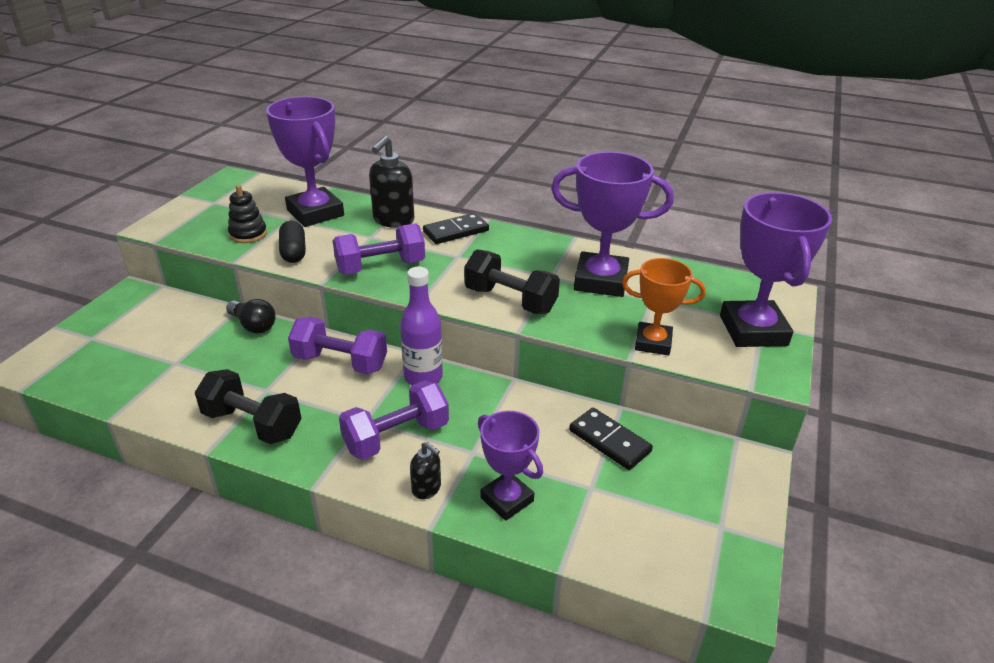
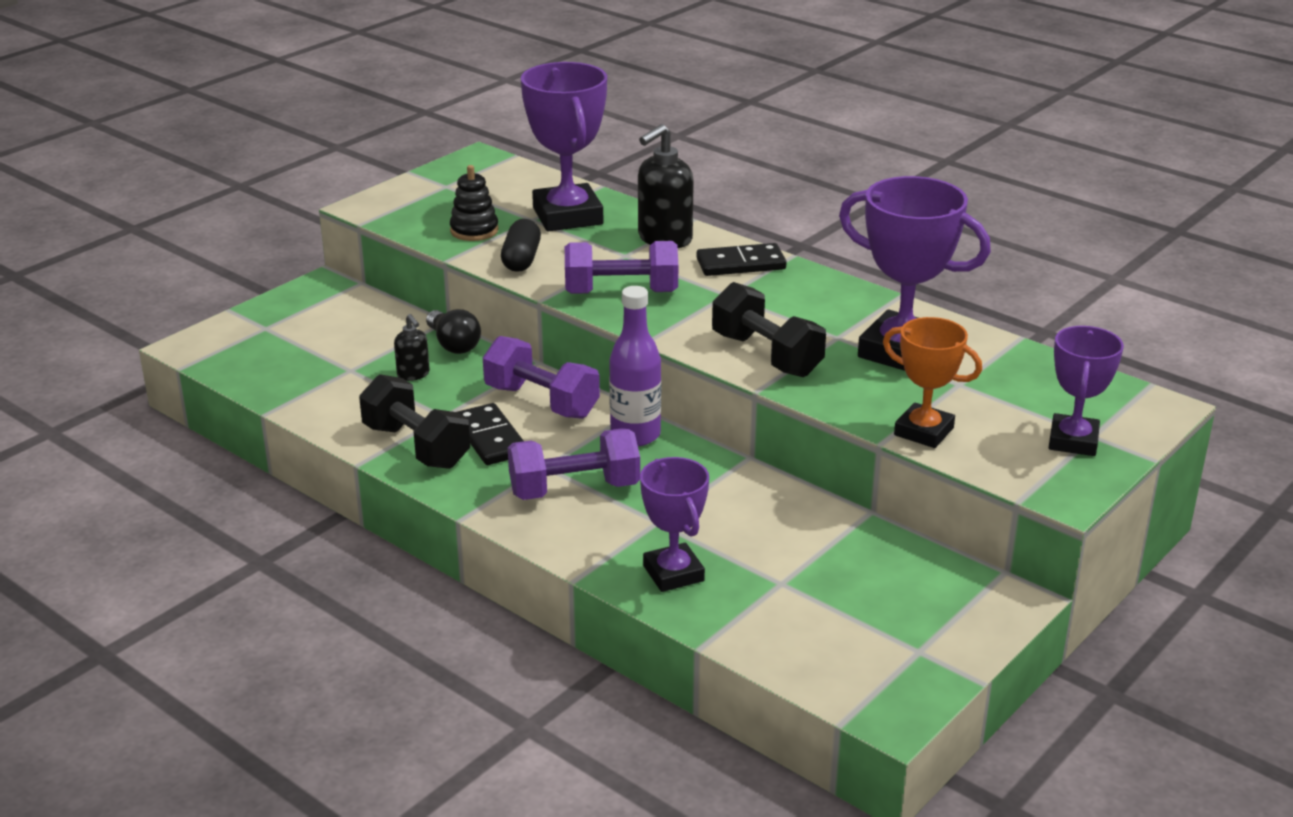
camera: 20 degrees right, 5 degrees down
black soap dispenser [410,442,441,499] -> black soap dispenser moved to [394,314,430,381]
black domino [569,407,653,470] -> black domino moved to [457,403,524,465]
purple trophy [720,192,832,347] -> purple trophy [1049,326,1124,456], size x0.62

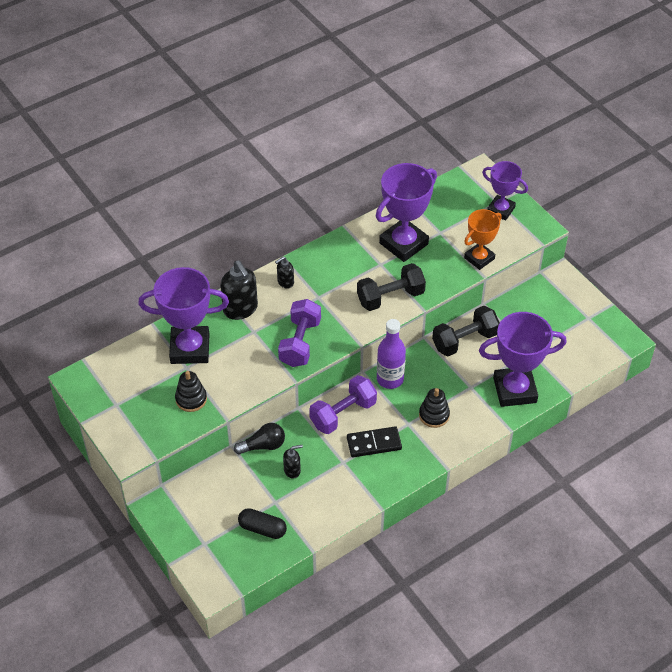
camera: 75 degrees left, 20 degrees up
black dumbbell [359,374,470,469] -> black dumbbell moved to [432,306,500,356]
black capsule [501,219,541,272] -> black capsule moved to [238,508,287,539]
purple dumbbell [508,428,640,500] -> black stacking toy [419,388,450,428]
purple trophy [640,457,709,592] -> purple trophy [479,312,567,407], size x1.62
black domino [696,243,787,276] -> black soap dispenser [275,257,294,289]

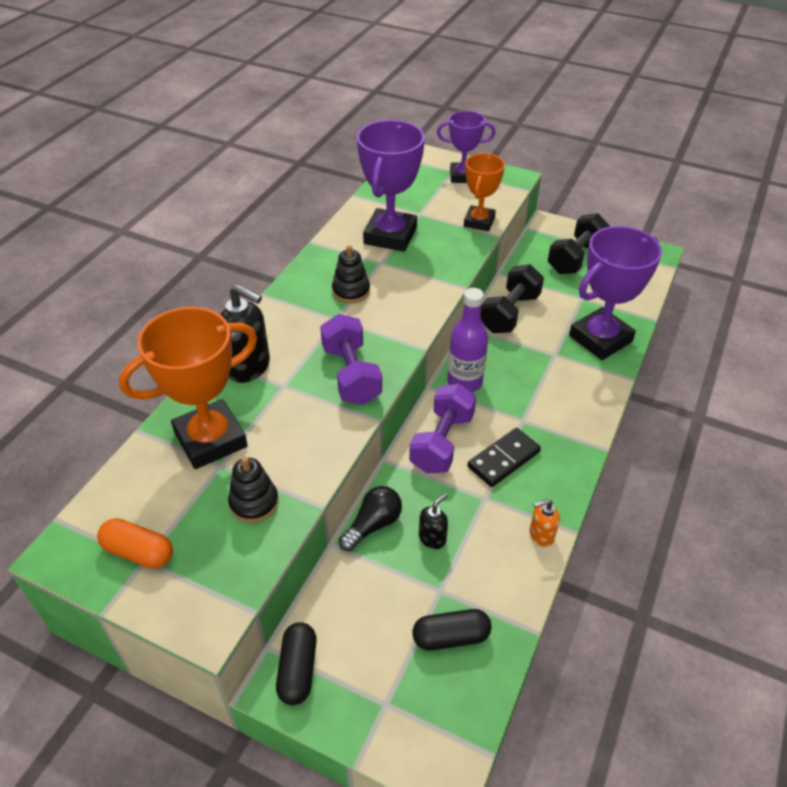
camera: 30 degrees left, 5 degrees down
purple trophy [138,267,229,364] -> orange trophy [119,307,257,469]
black soap dispenser [275,257,294,289] -> none
black dumbbell [357,263,426,311] -> black dumbbell moved to [548,213,610,274]
black stacking toy [419,388,450,428] -> black stacking toy moved to [332,245,370,303]
none -> orange capsule [97,518,173,569]
none -> black capsule [276,622,317,705]
none -> orange soap dispenser [530,499,560,547]

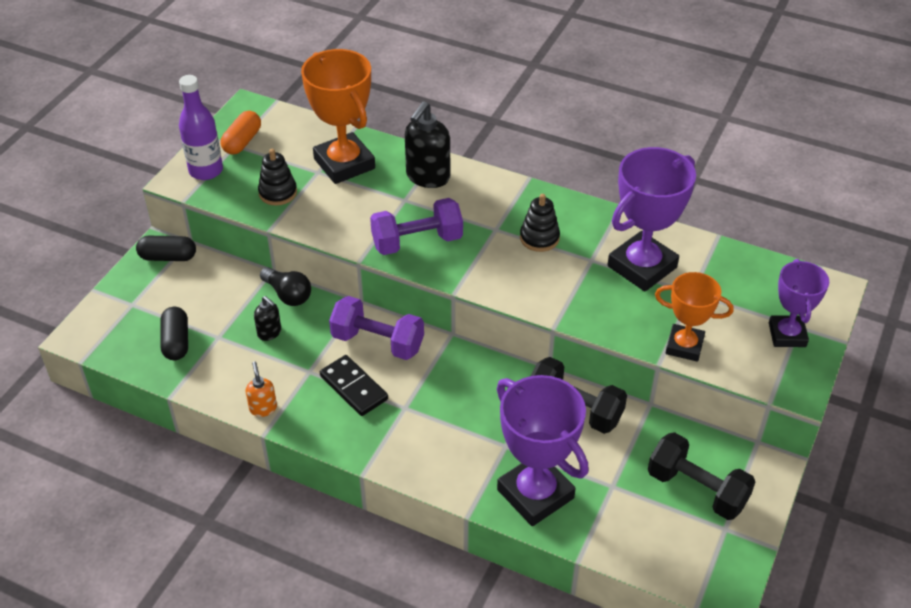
camera: 90 degrees right, 0 degrees up
purple trophy [357,120,425,252] -> purple trophy turned 60 degrees counterclockwise [608,147,696,291]
purple bottle [447,288,488,393] -> purple bottle moved to [179,75,223,180]

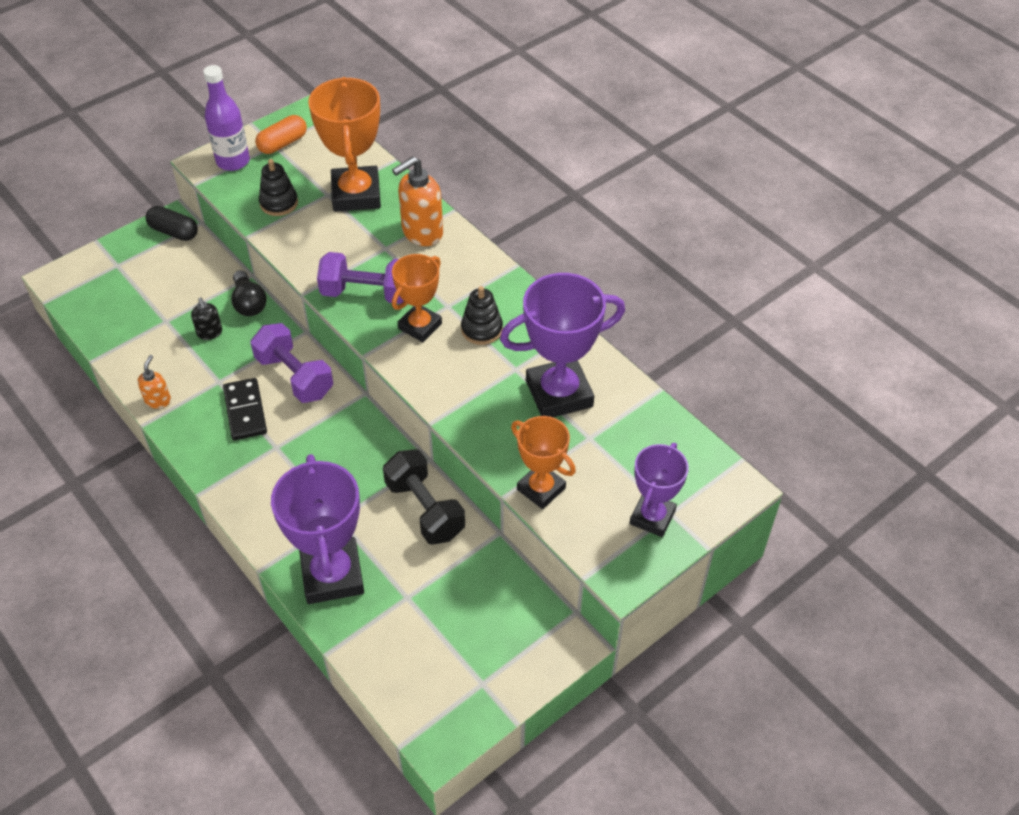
camera: 25 degrees right, 5 degrees up
black capsule [161,307,188,360] -> none
black soap dispenser [405,102,450,188] -> orange soap dispenser [392,156,443,246]
black dumbbell [648,432,755,520] -> none
none -> orange trophy [392,254,442,342]

